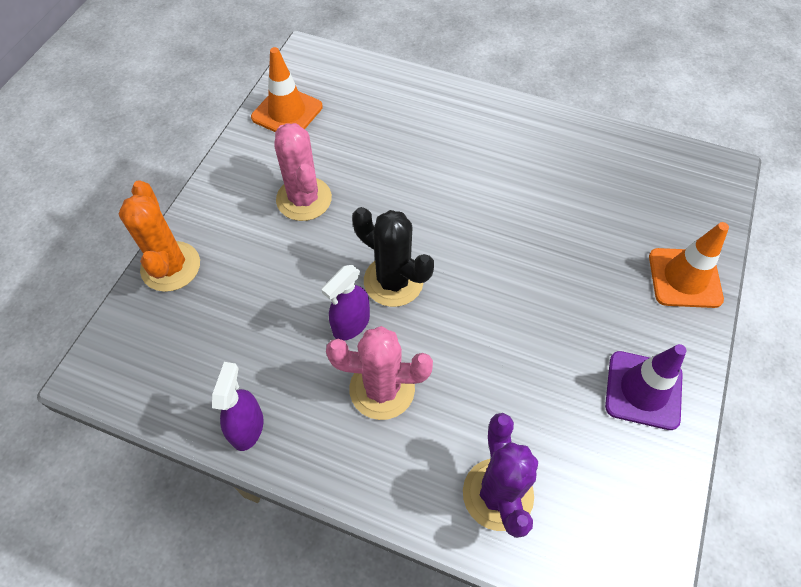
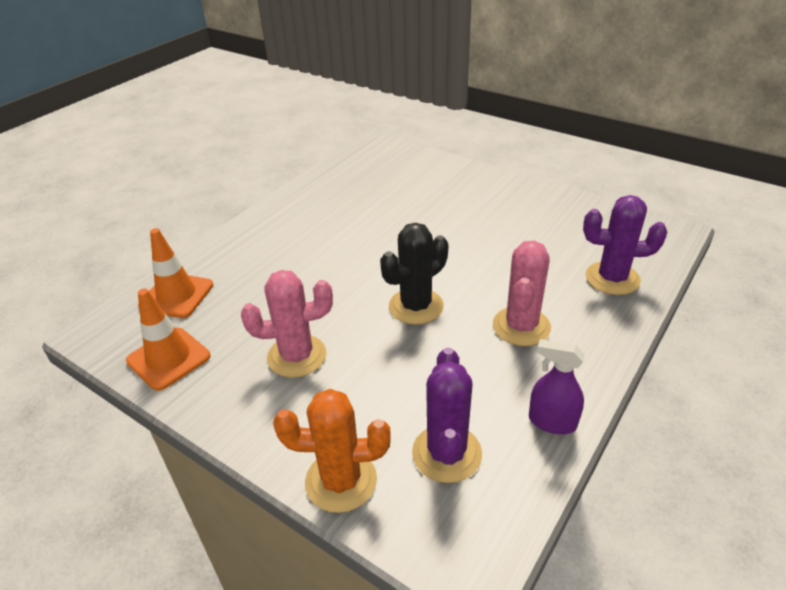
camera: 75 degrees left, 20 degrees down
purple spray bottle [322,265,370,340] -> none
purple traffic cone [605,344,686,430] -> none
orange traffic cone [649,222,729,308] -> orange traffic cone moved to [138,228,213,318]
none -> purple cactus [412,348,482,483]

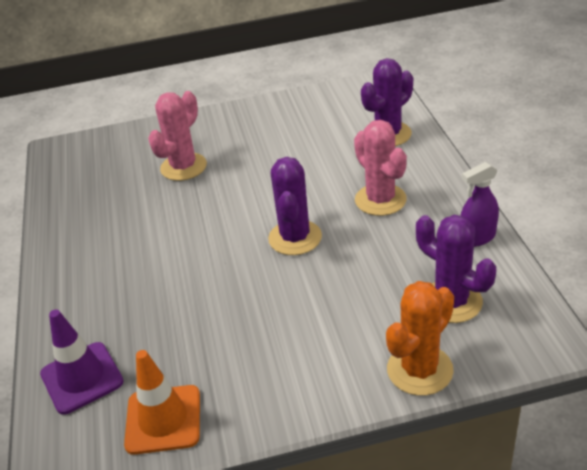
camera: 45 degrees left, 0 degrees up
orange traffic cone [138,228,213,318] -> purple traffic cone [40,309,124,415]
pink cactus [241,270,333,378] -> pink cactus moved to [148,91,207,181]
black cactus [380,223,448,325] -> purple cactus [268,157,322,255]

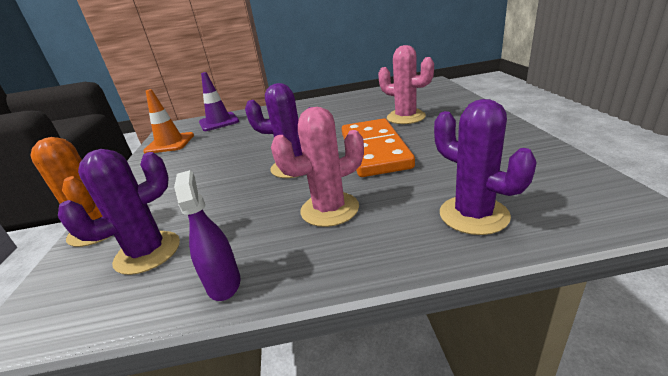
camera: 95 degrees right, 10 degrees down
none -> orange domino [342,118,415,177]

